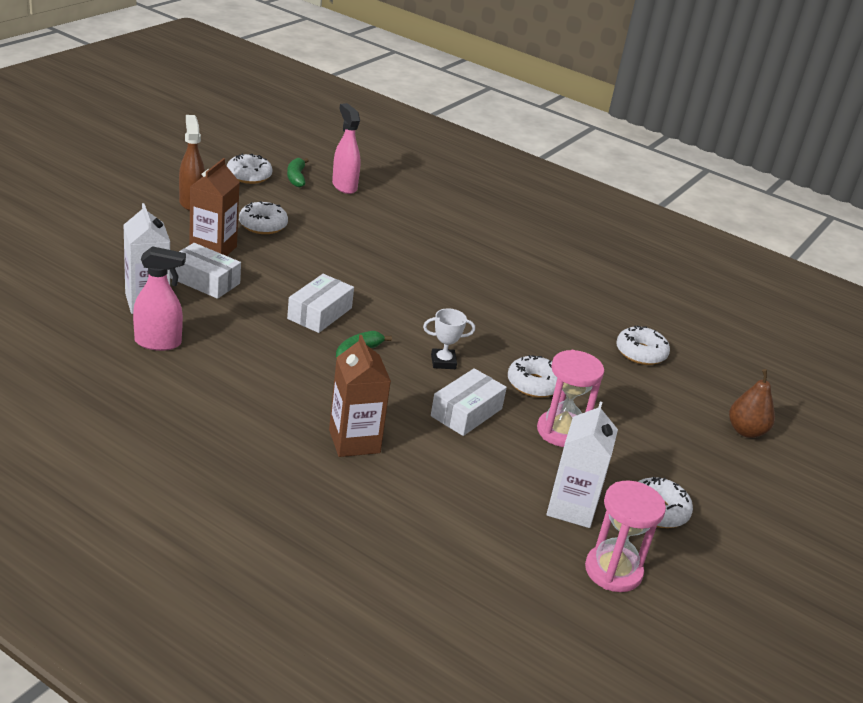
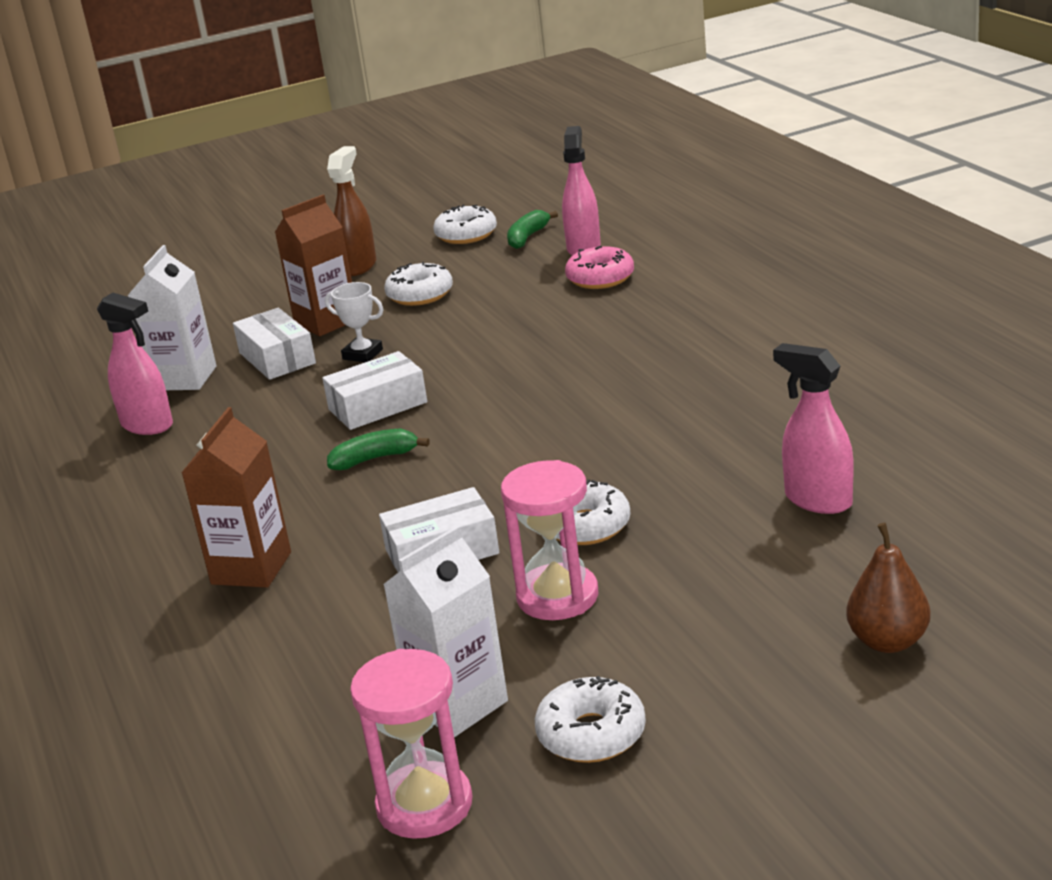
camera: 40 degrees right, 5 degrees down
white trophy [423,308,475,369] -> white trophy moved to [325,282,384,362]
white donut [616,326,670,365] -> pink spray bottle [773,343,854,514]
none -> pink donut [565,246,634,289]

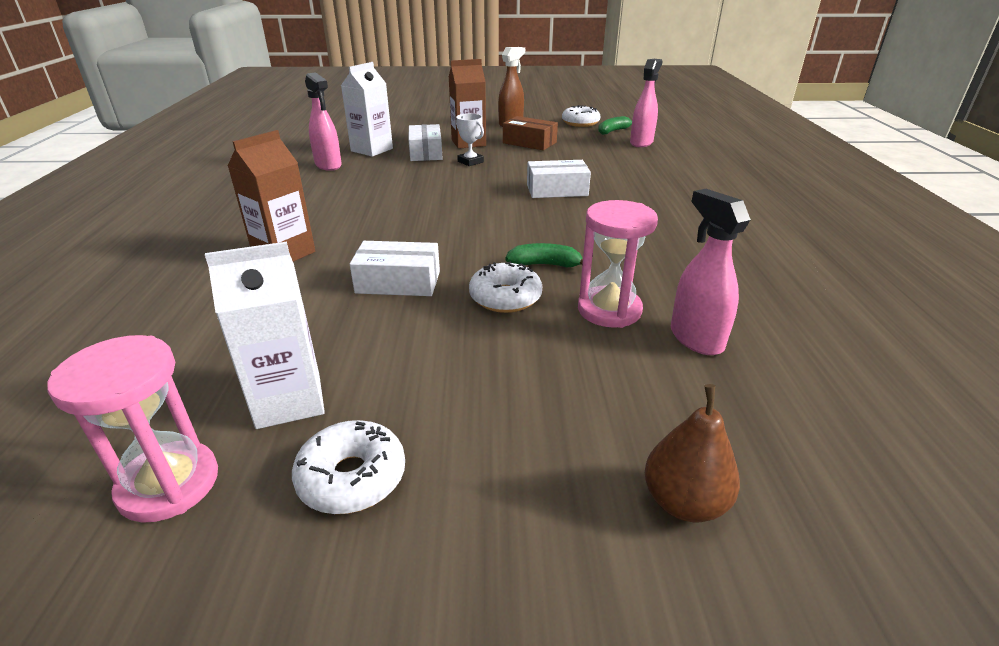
camera: 20 degrees right, 5 degrees up
white box [322,351,427,430] -> white box moved to [527,160,591,198]
green banana [327,428,430,470] -> green banana moved to [505,243,583,267]
white donut [384,262,453,306] -> brown box [503,116,558,150]
pink hourglass [501,460,599,620] -> pink hourglass moved to [578,200,658,328]
pink donut [565,246,634,289] -> none

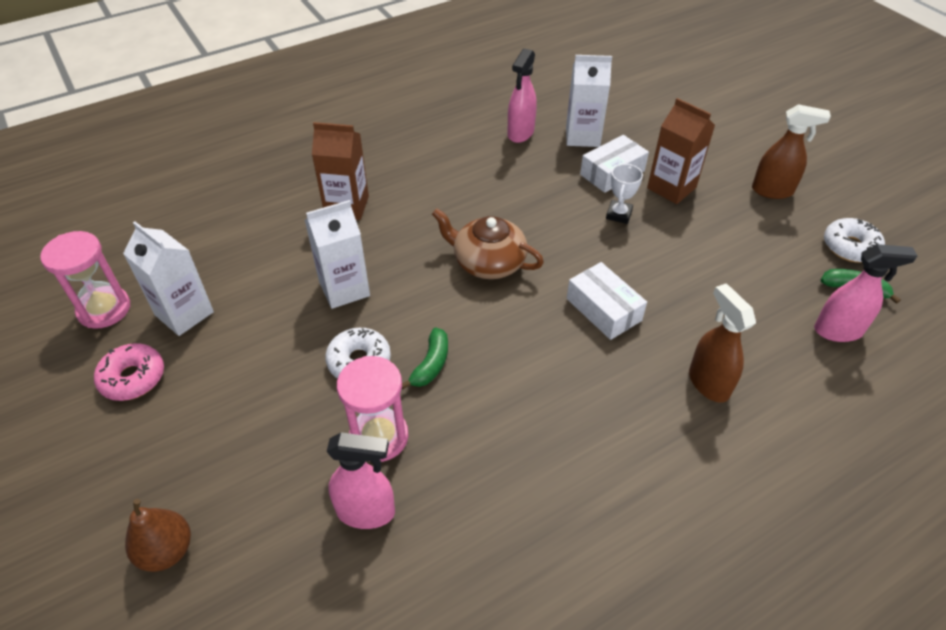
camera: 60 degrees right, 15 degrees up
white donut [292,420,405,514] -> pink donut [94,343,164,401]
white box [350,241,440,296] -> white carton [305,200,370,309]
brown box [503,116,558,150] -> none
green banana [505,243,583,267] -> green banana turned 45 degrees clockwise [402,327,448,390]
pink spray bottle [671,189,751,355] -> pink spray bottle turned 60 degrees clockwise [326,432,395,529]
none -> brown teapot [432,208,544,279]
none -> brown spray bottle [689,284,756,403]

